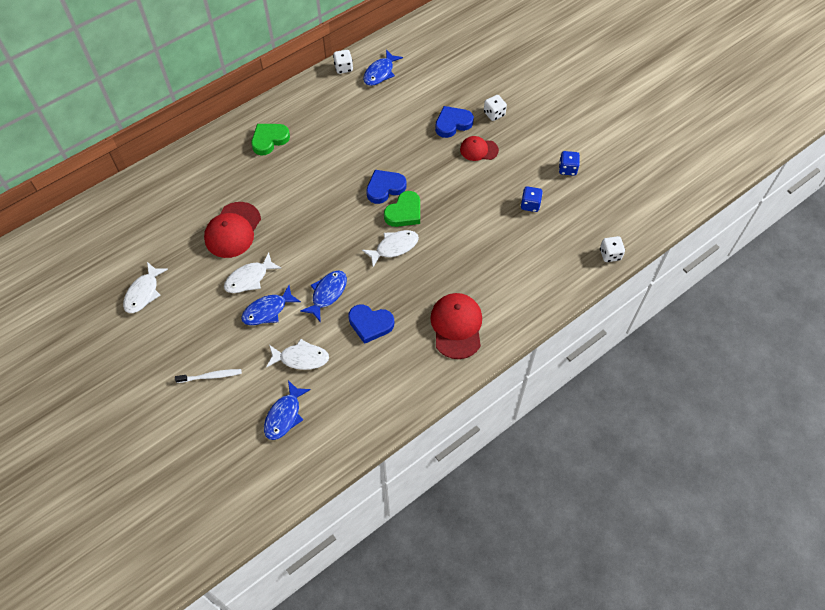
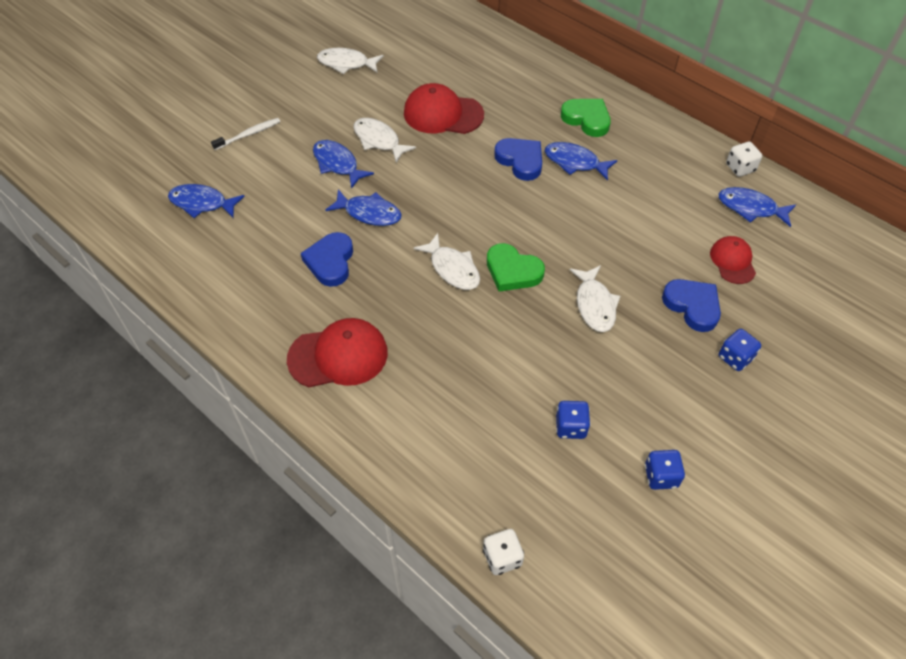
camera: 80 degrees right, 5 degrees down
white toothbrush [175,369,242,383] -> white toothbrush turned 105 degrees counterclockwise [211,118,280,150]
white fish [266,339,329,370] -> white fish moved to [570,265,620,332]
blue heart [366,170,406,204] -> blue heart moved to [494,138,542,181]
red cap [460,136,499,161] -> red cap moved to [710,236,756,284]
white dice [484,95,507,121] -> blue dice [718,329,761,371]
none -> blue fish [545,142,617,181]

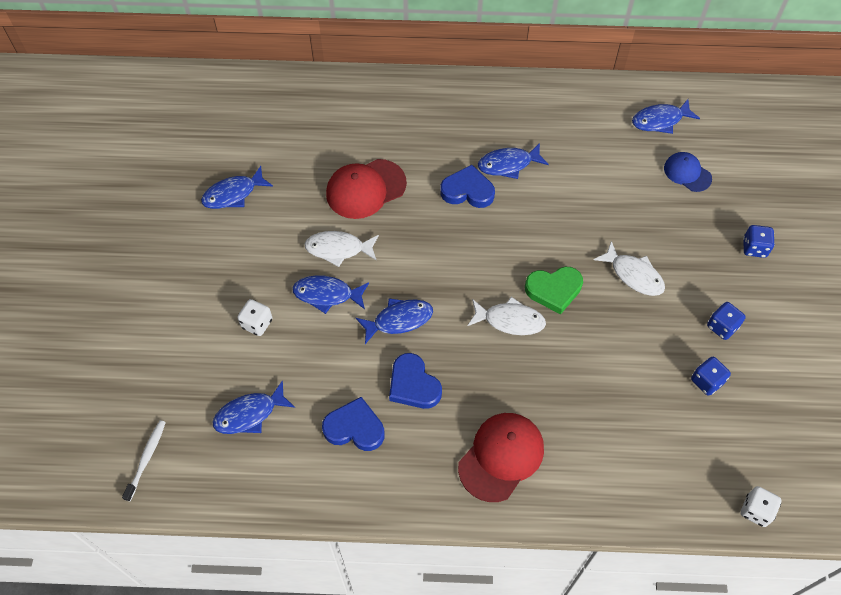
camera: 40 degrees left, 5 degrees up
white toothbrush [211,118,280,150] -> white toothbrush moved to [122,420,166,501]
white fish [317,48,383,74] -> blue fish [201,166,273,209]
green heart [561,99,611,137] -> none
blue dice [645,450,685,490] -> blue dice moved to [707,302,746,340]
blue heart [662,279,721,332] -> blue heart moved to [322,397,385,451]
red cap [710,236,756,284] -> blue cap [664,152,712,192]
white dice [726,141,762,177] -> white dice moved to [237,299,272,336]

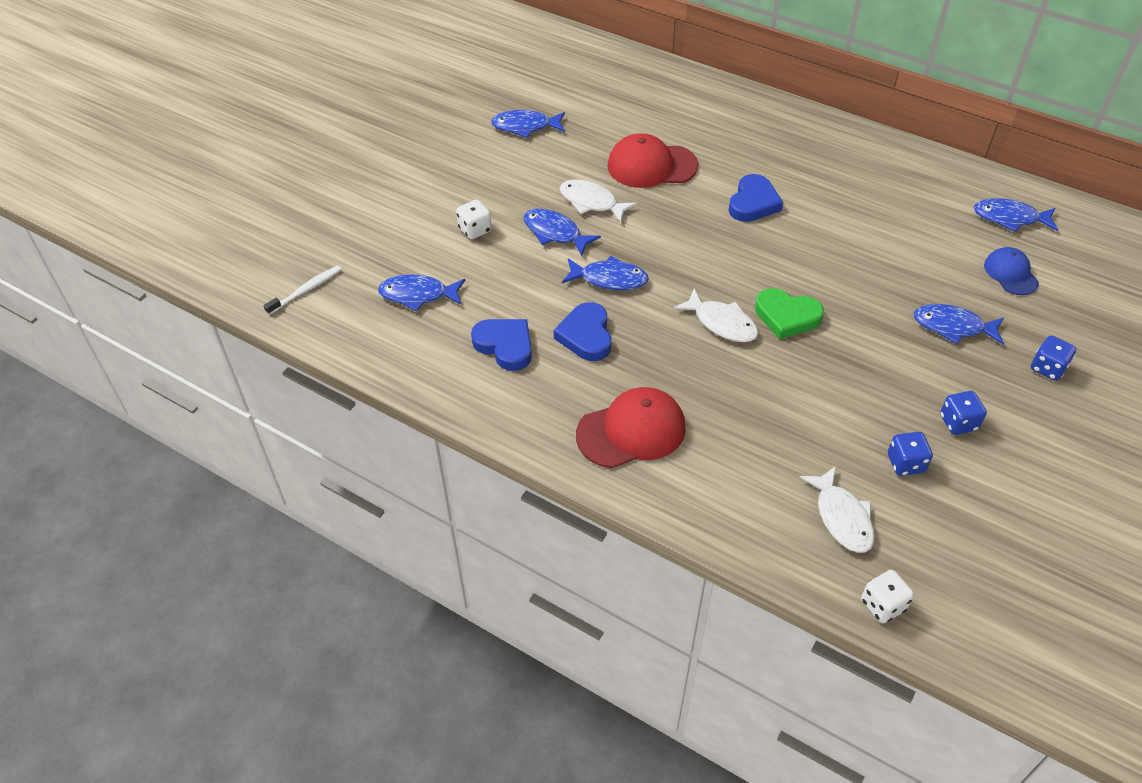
camera: 30 degrees right, 10 degrees down
blue heart [440,165,495,208] -> blue heart turned 75 degrees clockwise [729,174,783,222]
blue fish [478,143,549,179] -> blue fish moved to [913,304,1004,344]
white fish [593,241,665,296] -> white fish moved to [800,466,874,553]

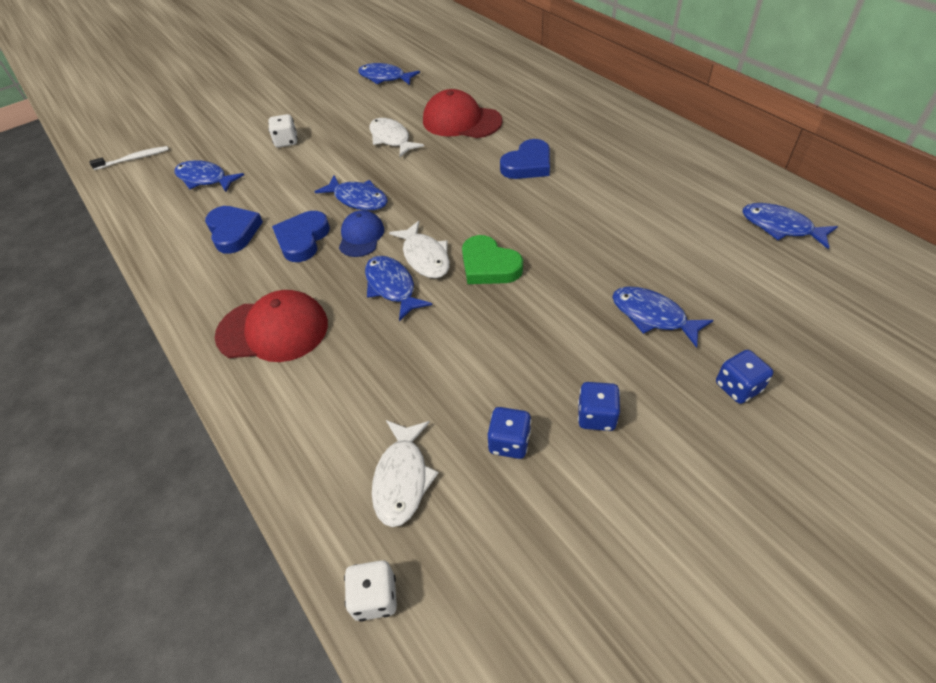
camera: 25 degrees right, 0 degrees up
blue fish [524,208,601,256] -> blue fish moved to [365,256,432,321]
blue cap [984,247,1039,295] -> blue cap moved to [339,210,384,257]

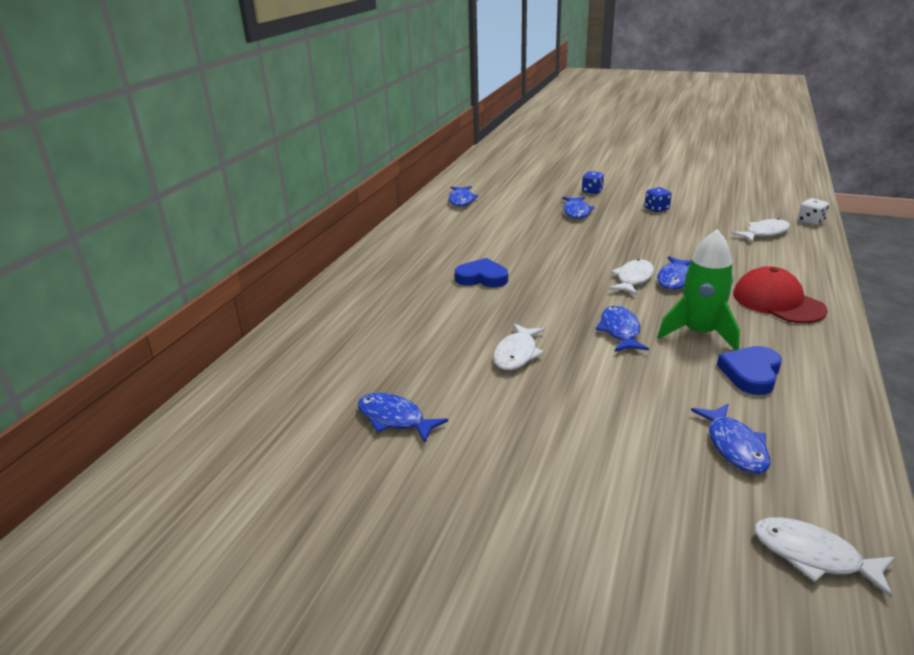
camera: 125 degrees left, 20 degrees down
white toothbrush [90,146,169,170] -> white fish [754,517,895,598]
white dice [268,114,298,148] -> none
blue heart [272,211,330,262] -> green rocket [658,229,740,350]
blue cap [339,210,384,257] -> none
blue fish [358,63,420,85] -> blue fish turned 135 degrees clockwise [358,393,448,442]
red cap [423,89,502,138] -> none
green heart [462,235,523,284] -> none
blue dice [488,407,531,459] -> none

